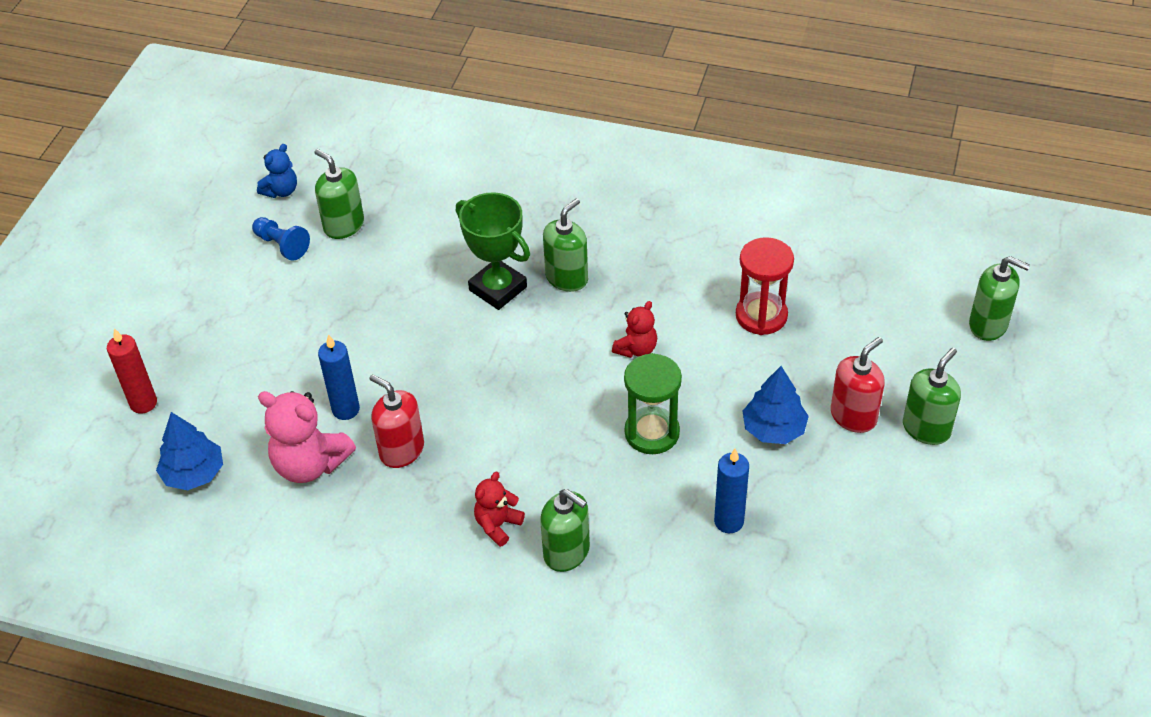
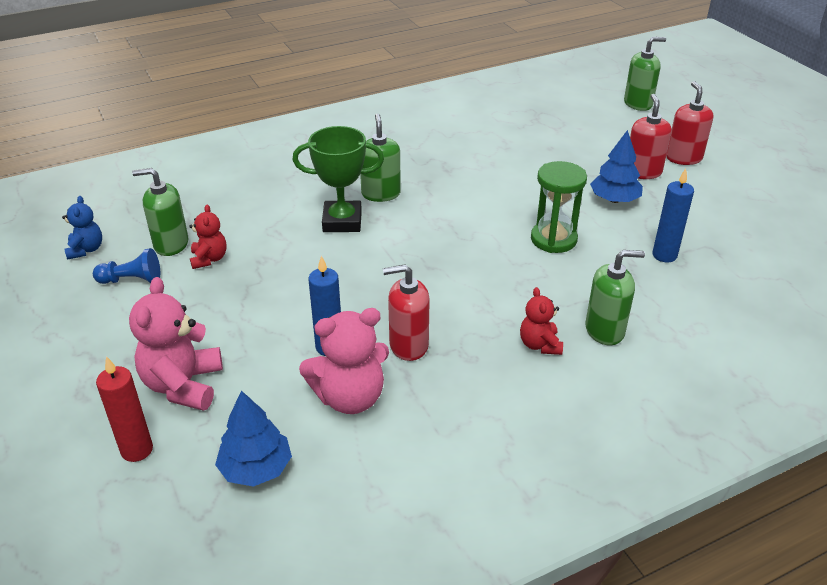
camera: 45 degrees left, 10 degrees down
red teddy bear [612,301,657,358] -> red teddy bear moved to [189,204,227,269]
red hourglass [736,237,794,335] -> none
green soap dispenser [903,348,961,445] -> red soap dispenser [666,81,714,165]
none -> pink teddy bear [129,277,223,411]

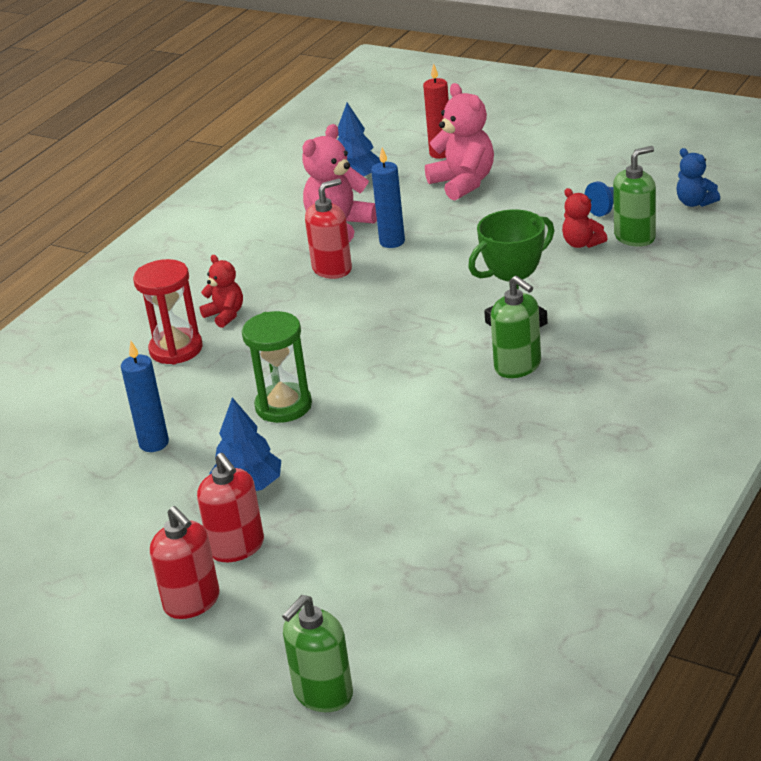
camera: 150 degrees right, 5 degrees down
green soap dispenser [585,250,645,345] -> red hourglass [133,259,203,365]

